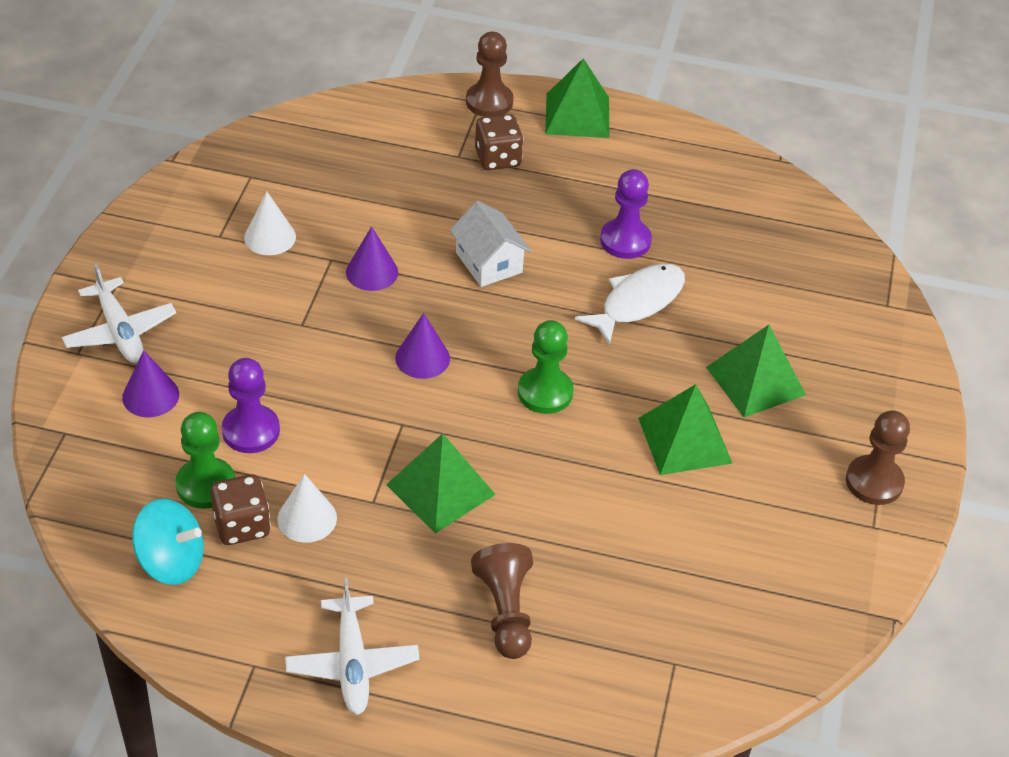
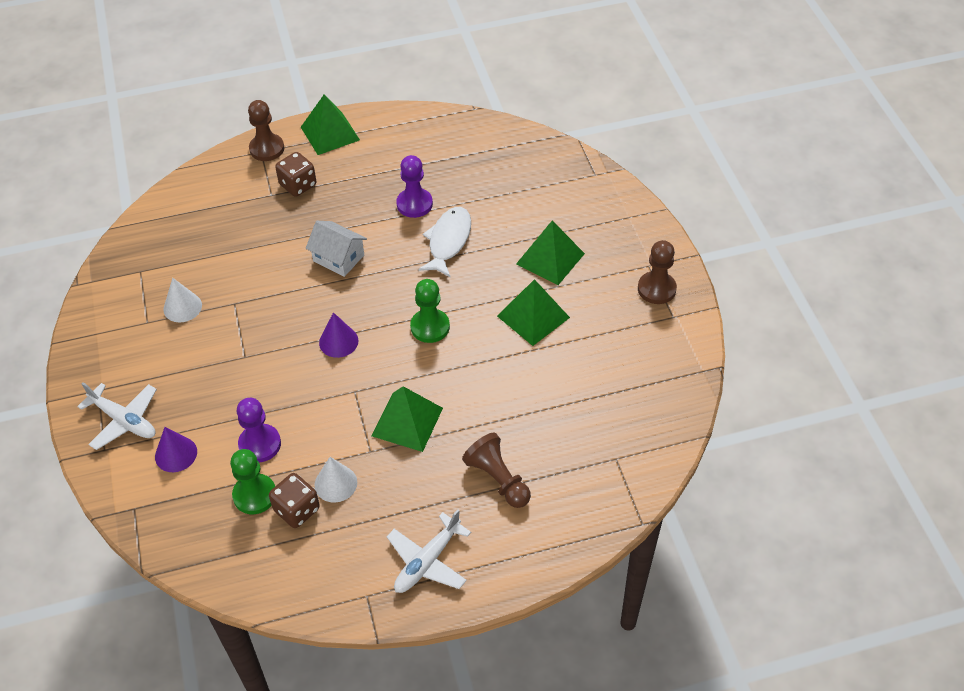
camera: 25 degrees left, 5 degrees up
turquoise spinning top [132,499,204,585] -> none
white plane [285,578,419,715] -> white plane turned 75 degrees clockwise [387,509,471,593]
purple cone [346,226,398,291] -> none

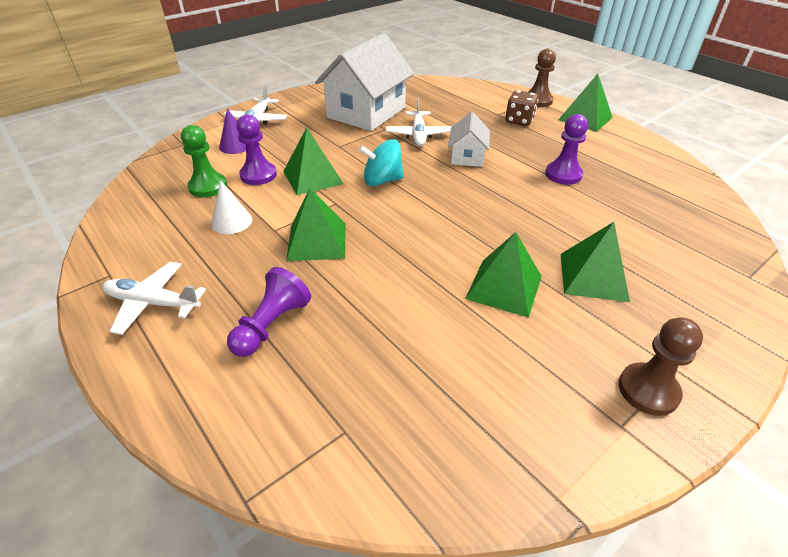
camera: 65 degrees right, 10 degrees down
white cone [163,278,202,322] -> white house [315,33,414,131]
brown dice [269,473,320,528] -> none
purple cone [319,312,359,358] -> turquoise spinning top [359,139,404,186]
green pawn [410,279,450,343] -> none
white fish [418,207,471,278] -> none
brown pawn [462,433,531,508] -> purple pawn [227,267,311,357]
none -> green pyramid [283,127,344,195]
none -> white plane [386,98,452,146]

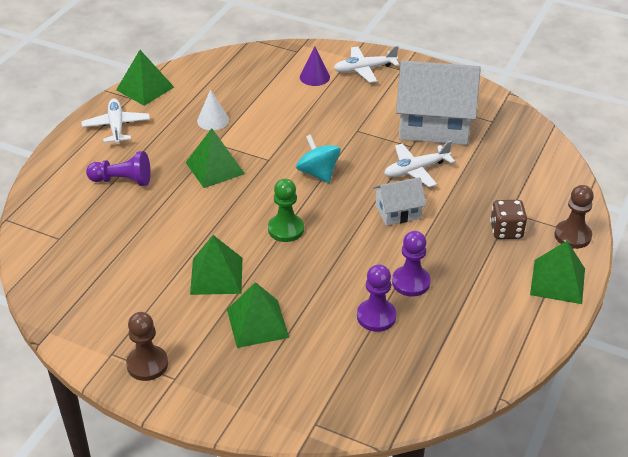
camera: 65 degrees right, 0 degrees up
green pawn [181,125,227,197] -> green pawn moved to [268,179,304,242]
purple pawn [237,114,277,185] -> purple pawn moved to [357,264,396,332]
green pyramid [283,127,344,195] -> green pyramid moved to [116,50,174,106]

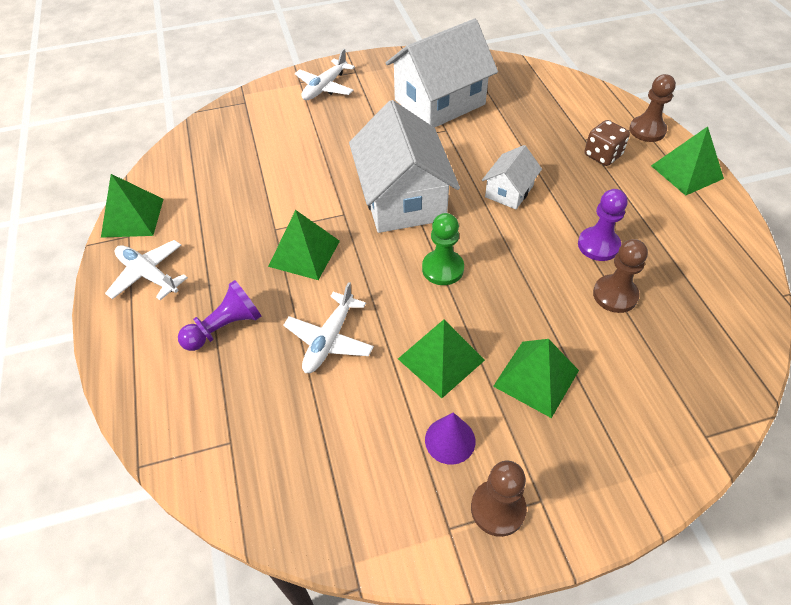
camera: 40 degrees left, 10 degrees up
white cone [197,89,229,130] -> none
turquoise spinning top [296,135,341,183] -> white house [349,100,460,233]
purple cone [300,47,330,86] -> purple cone moved to [425,412,476,465]
purple pawn [357,264,396,332] -> brown pawn [593,239,648,313]
white plane [384,141,455,187] -> white plane moved to [283,282,374,373]

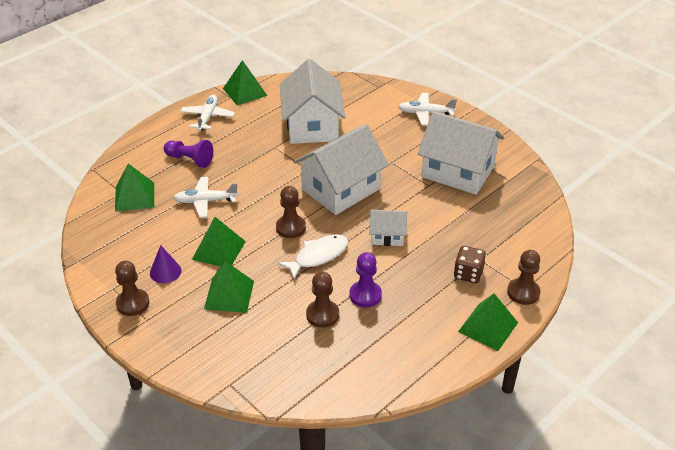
camera: 60 degrees right, 10 degrees down
green pyramid [268,210,340,280] -> green pyramid moved to [115,164,154,212]
green pawn [422,213,464,285] -> brown pawn [276,186,306,238]
none -> white fish [278,234,348,279]
none -> white house [280,59,345,144]

